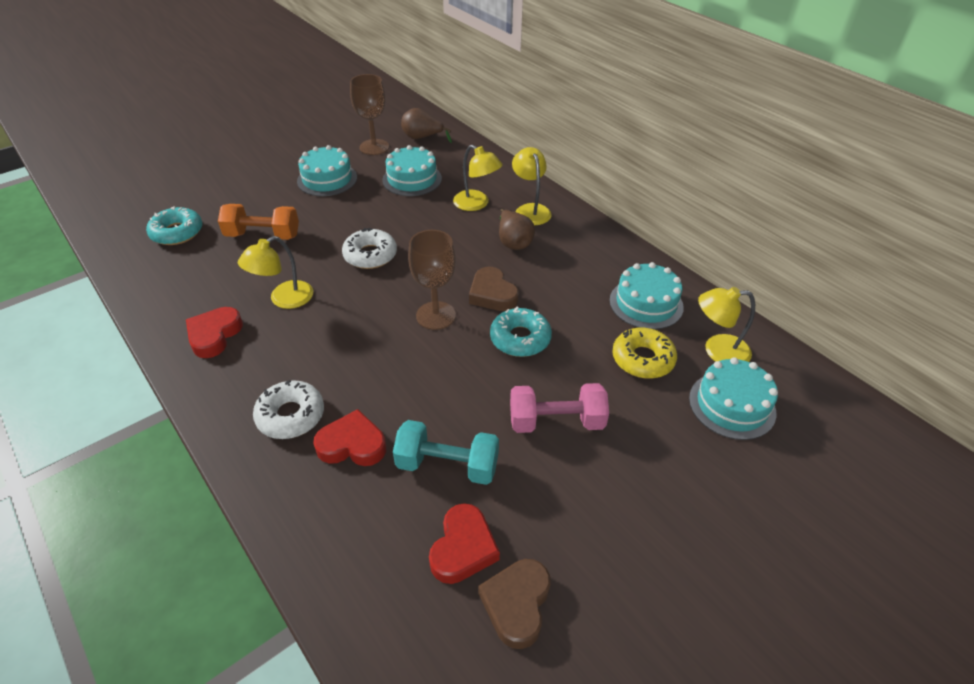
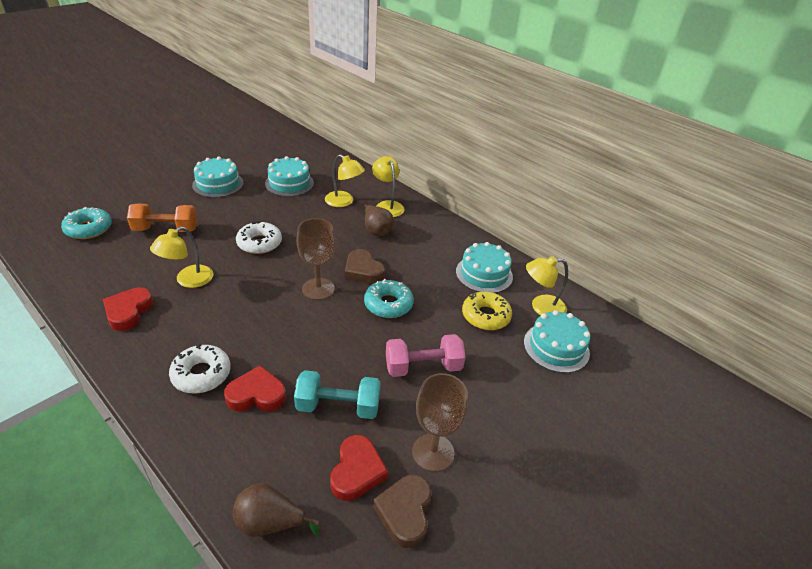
camera: 10 degrees left, 5 degrees down
brown goblet [350,74,389,155] -> brown goblet moved to [412,373,468,472]
brown pear [401,108,452,143] -> brown pear moved to [232,483,320,537]

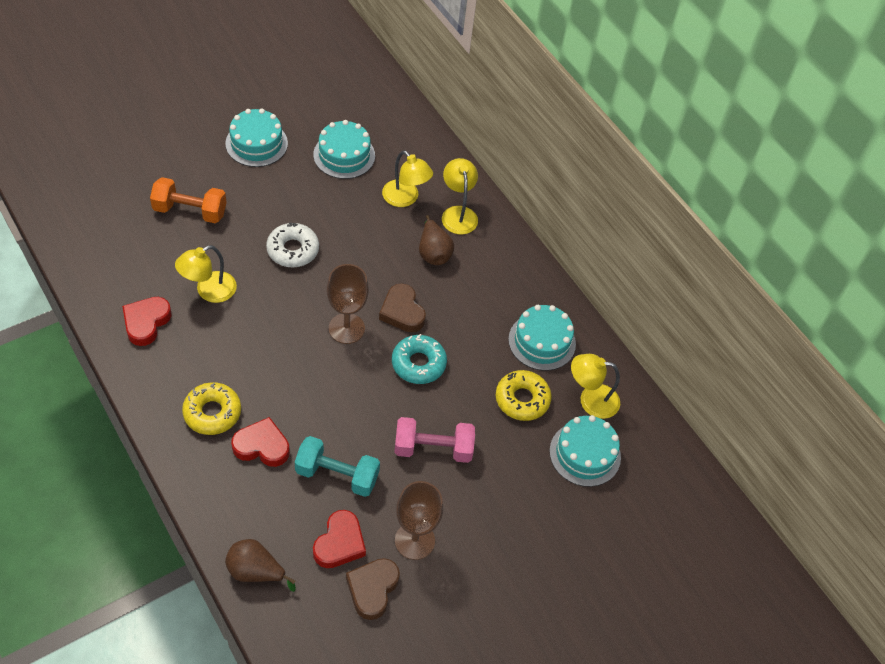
camera: 10 degrees right, 15 degrees up
turquoise donut [61,207,112,239] -> none
white donut [169,344,231,393] -> yellow donut [182,382,241,435]

